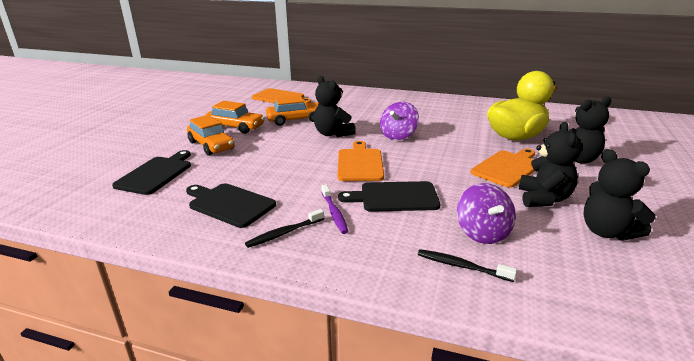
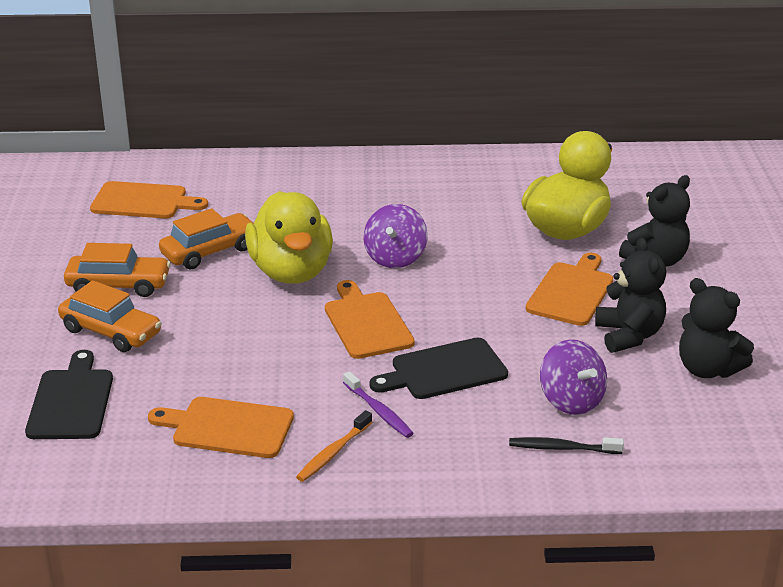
camera: 20 degrees left, 5 degrees up
black cutting board [186,183,276,228] -> orange cutting board [148,397,294,458]
black toothbrush [245,209,324,248] -> orange toothbrush [296,410,372,482]
black teddy bear [314,76,356,137] -> yellow duck [245,191,333,284]

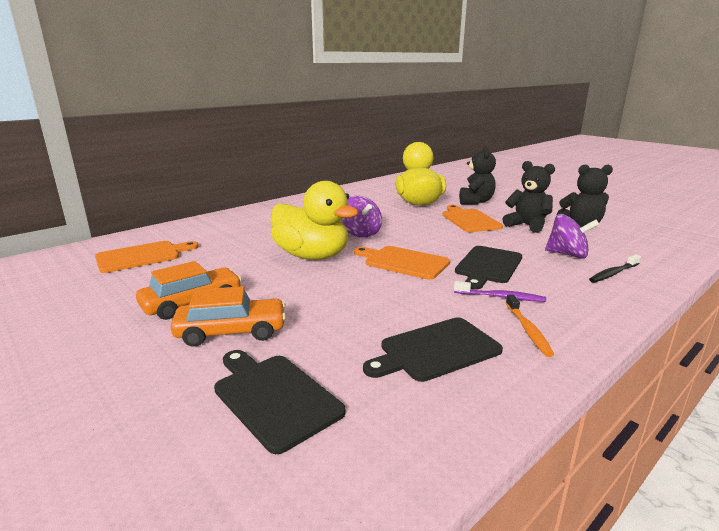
camera: 40 degrees left, 10 degrees down
orange cutting board [148,397,294,458] -> black cutting board [363,318,503,382]
orange car [159,208,254,269] -> none

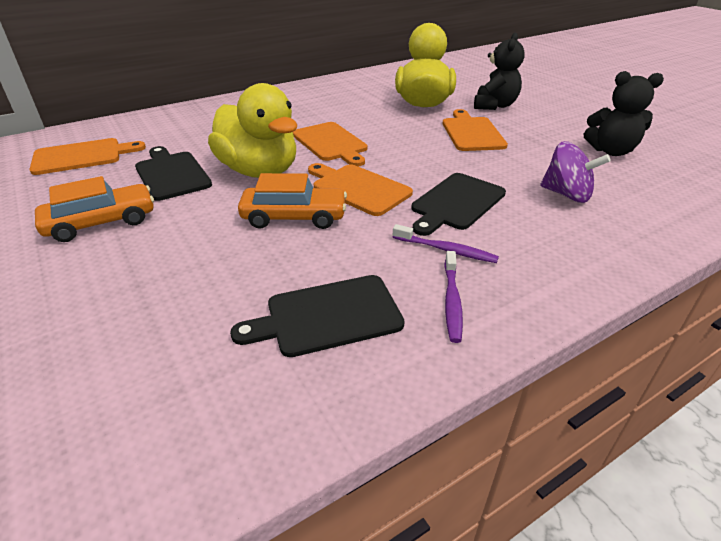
camera: 10 degrees right, 15 degrees up
orange car [171,286,286,347] -> orange car moved to [238,173,347,229]
black cutting board [214,350,346,454] -> black cutting board moved to [135,146,212,201]
purple spinning top [341,196,382,238] -> orange cutting board [293,122,367,166]
black teddy bear [503,161,555,233] -> none
orange toothbrush [506,295,554,357] -> purple toothbrush [444,251,463,343]
black toothbrush [589,255,641,282] -> none

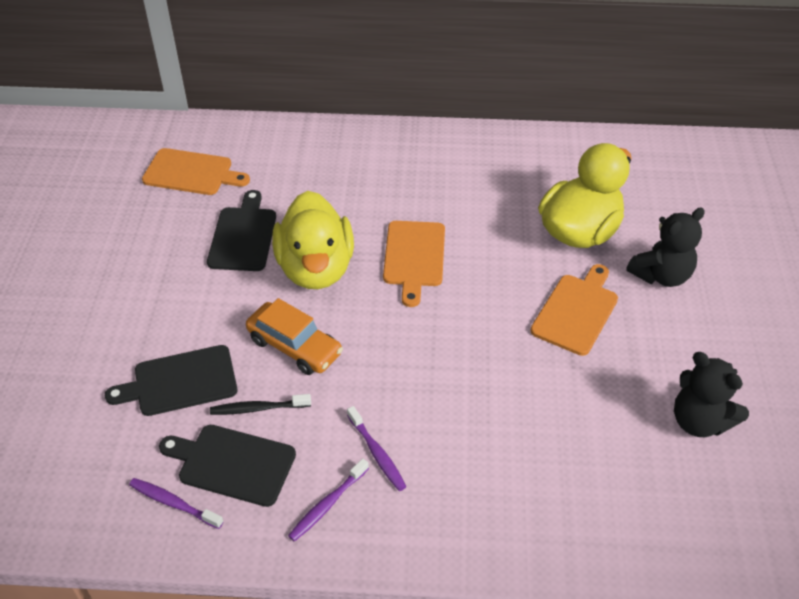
camera: 35 degrees right, 10 degrees up
orange car [35,176,154,242] -> none
orange cutting board [308,163,413,216] -> none
black cutting board [411,173,506,236] -> black cutting board moved to [105,345,238,416]
purple spinning top [540,141,611,203] -> none
none -> purple toothbrush [129,478,224,529]
none -> black toothbrush [210,394,311,415]

